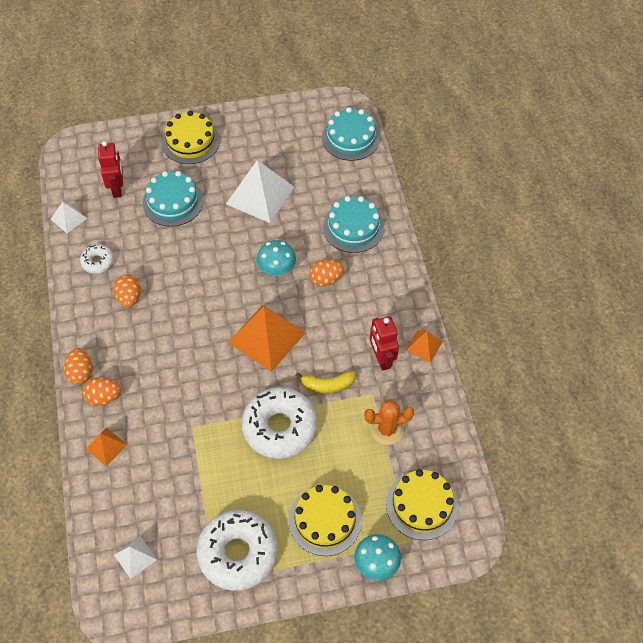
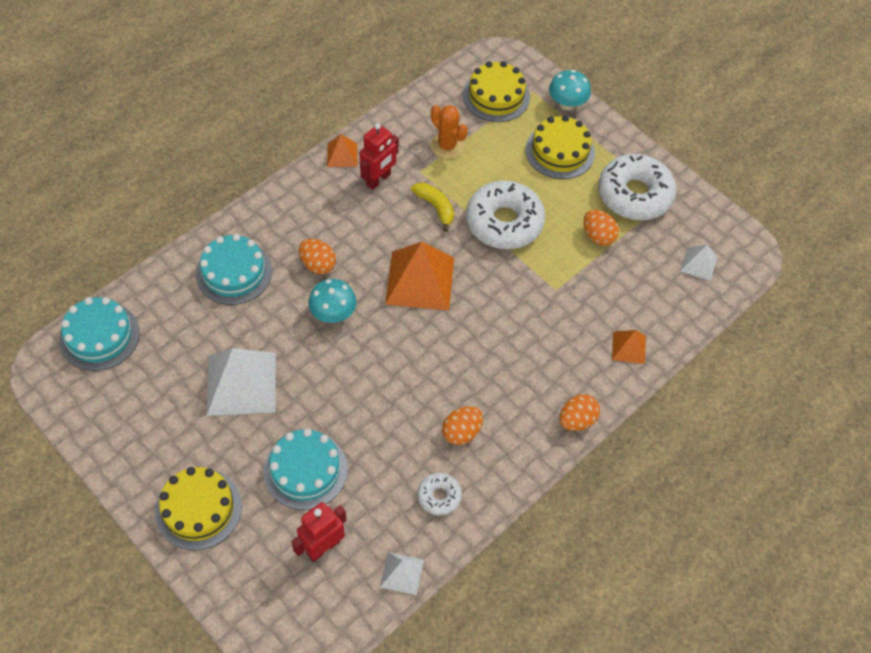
camera: 125 degrees left, 0 degrees up
orange egg [82,377,121,406] -> orange egg moved to [584,210,619,246]

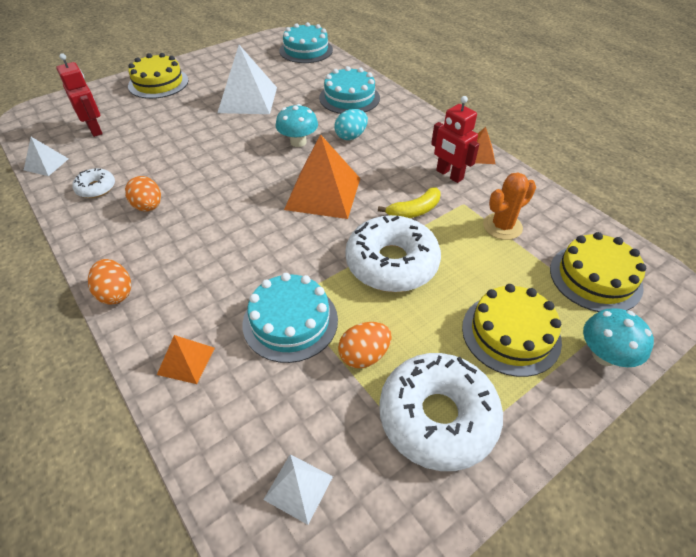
camera: 100 degrees right, 10 degrees down
turquoise cake [264,428,348,510] -> turquoise cake moved to [242,273,338,363]
orange egg [299,239,336,274] -> turquoise egg [334,109,368,140]

